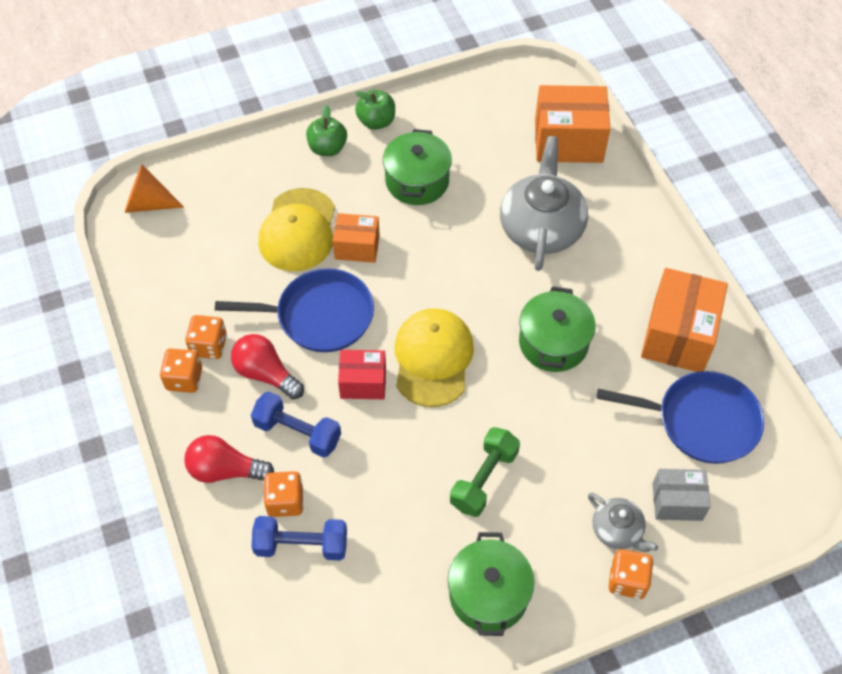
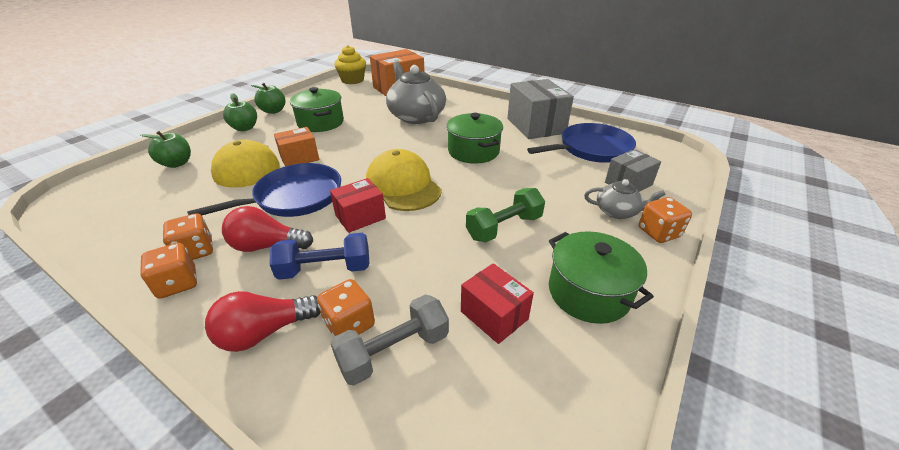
camera: 35 degrees left, 20 degrees down
orange cone [125,165,184,213] -> none
blue dumbbell [251,516,347,561] -> grey dumbbell [330,294,449,386]
green dumbbell [450,427,520,517] -> green dumbbell turned 60 degrees clockwise [466,188,545,242]
orange box [641,268,728,372] -> grey box [507,79,574,139]
none -> green apple [141,131,191,168]
none -> yellow cupcake [334,45,366,84]
none -> red box [461,263,534,344]

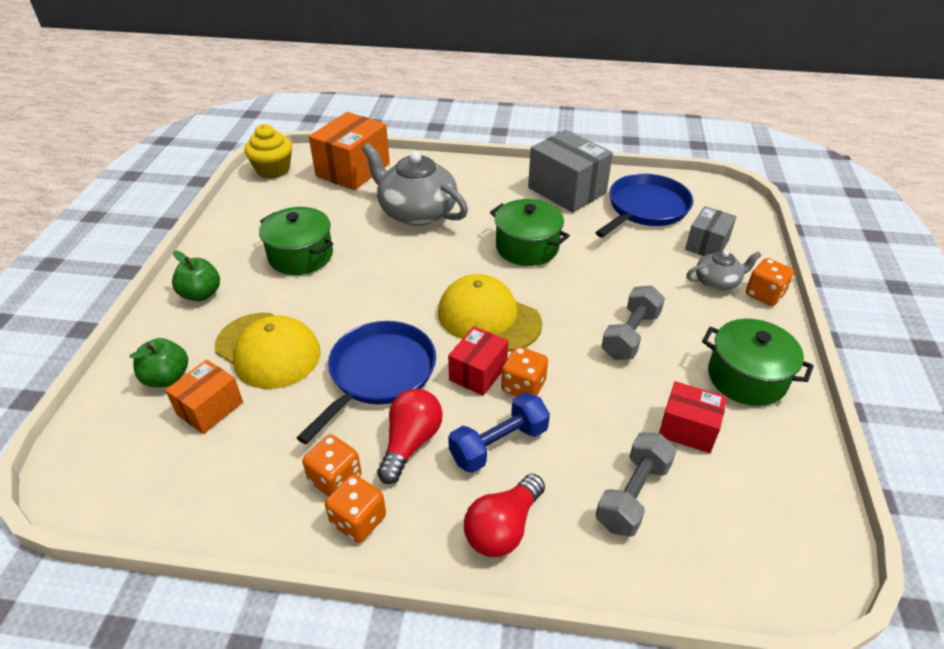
camera: 25 degrees left, 5 degrees up
red light bulb [222,206,313,252] -> red light bulb turned 135 degrees clockwise [377,388,443,484]
green apple [251,83,285,114] -> none
orange box [274,127,319,166] -> orange box moved to [165,360,243,434]
orange dice [317,279,375,337] -> orange dice moved to [501,347,548,396]
green dumbbell [466,188,545,242] -> grey dumbbell [601,285,665,360]

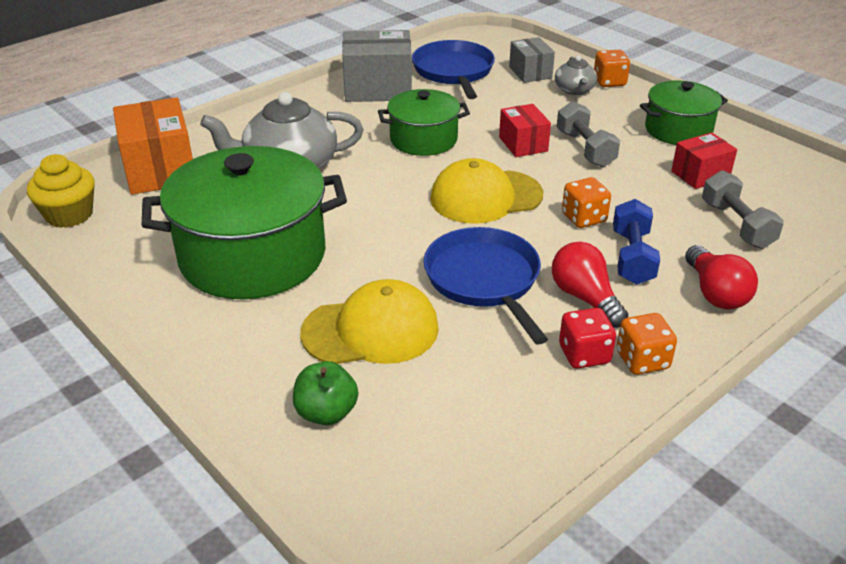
camera: 50 degrees left, 5 degrees down
orange box [165,360,243,434] -> none
green apple [172,251,220,301] -> none
green pot [259,207,333,275] -> green pot [142,146,347,299], size x1.80
orange dice [302,435,362,497] -> red dice [559,308,616,369]
red box [448,326,508,396] -> red box moved to [499,104,551,157]
grey teapot [686,250,761,291] -> grey teapot turned 150 degrees clockwise [555,55,597,95]

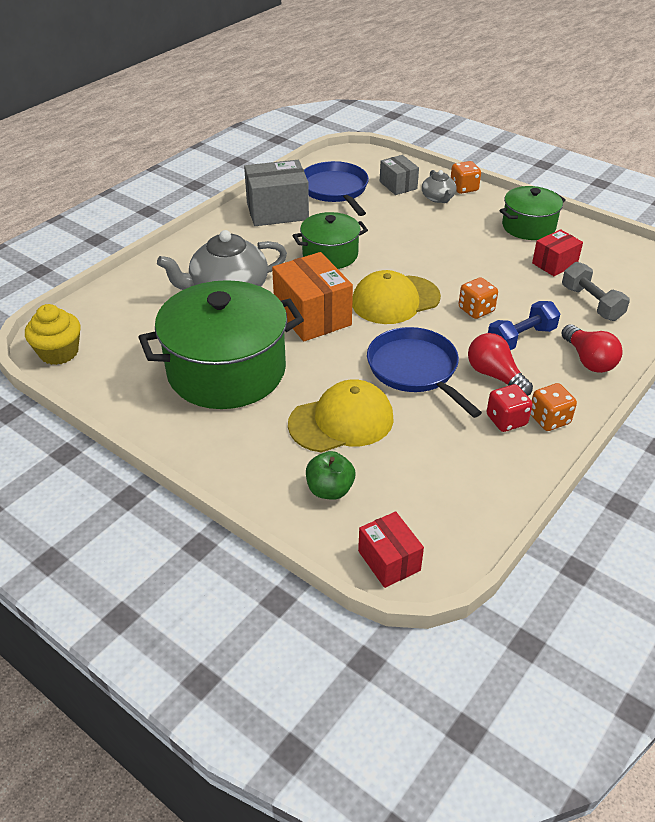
camera: 10 degrees left, 5 degrees up
orange box [113,97,193,195] -> orange box moved to [272,252,353,341]
red box [499,104,551,157] -> red box moved to [358,512,424,588]
grey dumbbell [557,101,620,167] -> none
blue dumbbell [613,199,660,285] -> blue dumbbell turned 60 degrees clockwise [488,301,560,350]

